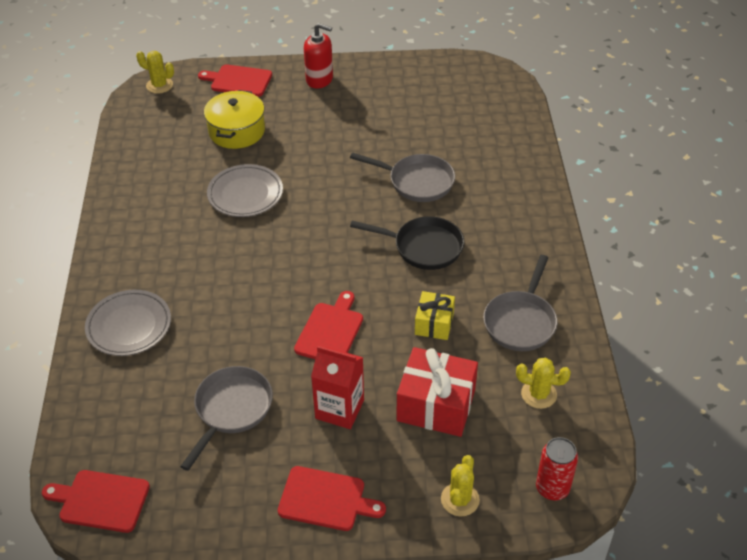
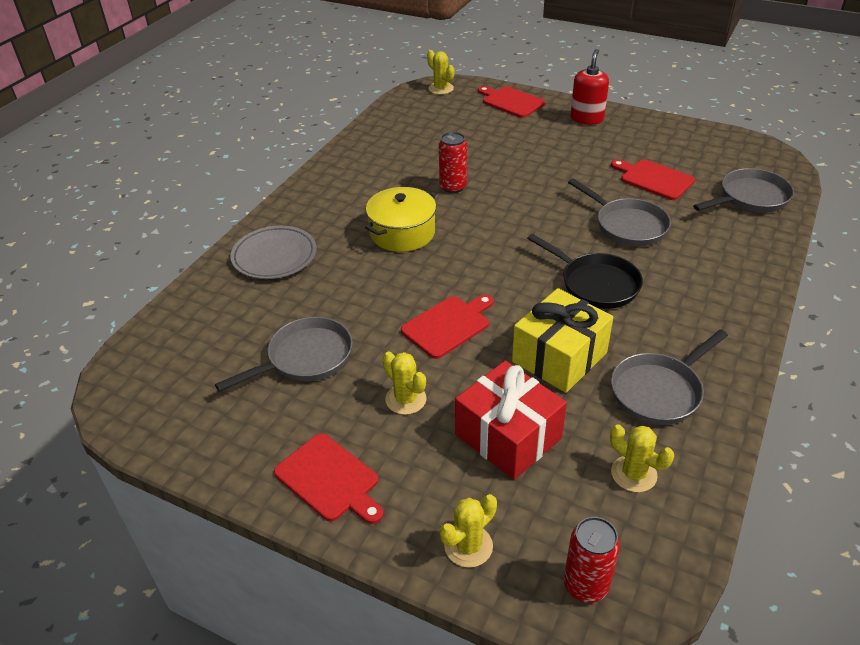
camera: 30 degrees right, 5 degrees down
red cutting board [42,470,150,533] -> red cutting board moved to [611,159,695,200]
yellow pot [204,90,265,149] -> yellow pot moved to [365,187,436,252]
grey plate [207,164,283,217] -> red can [439,132,467,193]
red soap dispenser [304,23,333,88] -> red soap dispenser turned 120 degrees counterclockwise [570,49,609,125]
red carton [311,346,364,429] -> yellow cactus [382,351,426,415]
yellow gift [415,291,455,340] -> yellow gift [512,288,613,393], size x1.69
none -> grey pan [693,168,794,213]

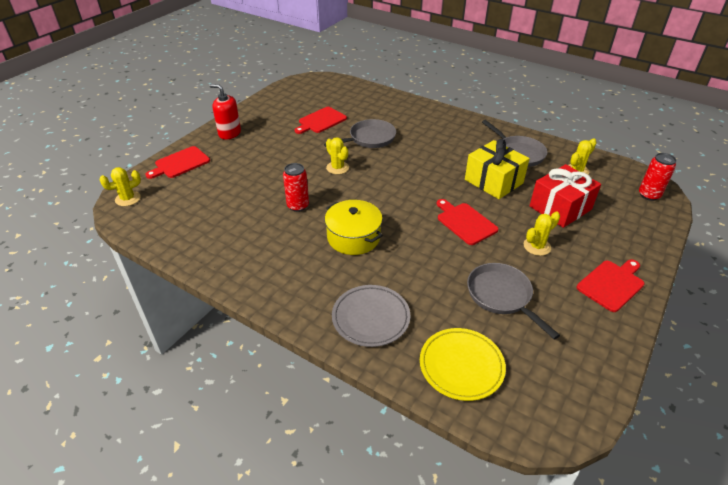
camera: 85 degrees left, 0 degrees up
yellow cactus [440,494,497,568] -> yellow cactus moved to [326,137,349,174]
black pan [527,234,643,309] -> none
grey pan [693,168,794,213] -> none
none -> yellow plate [420,328,506,401]

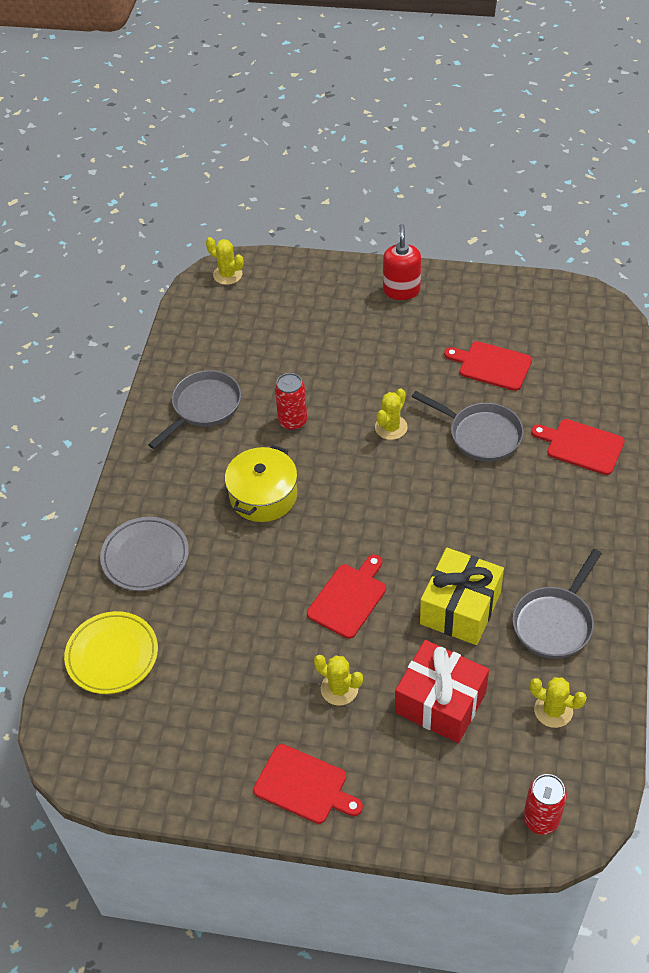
camera: 70 degrees right, 10 degrees up
red cutting board [145,146,210,179] -> red cutting board moved to [531,419,625,475]
grey pan [467,263,560,339] -> grey pan moved to [148,370,241,449]

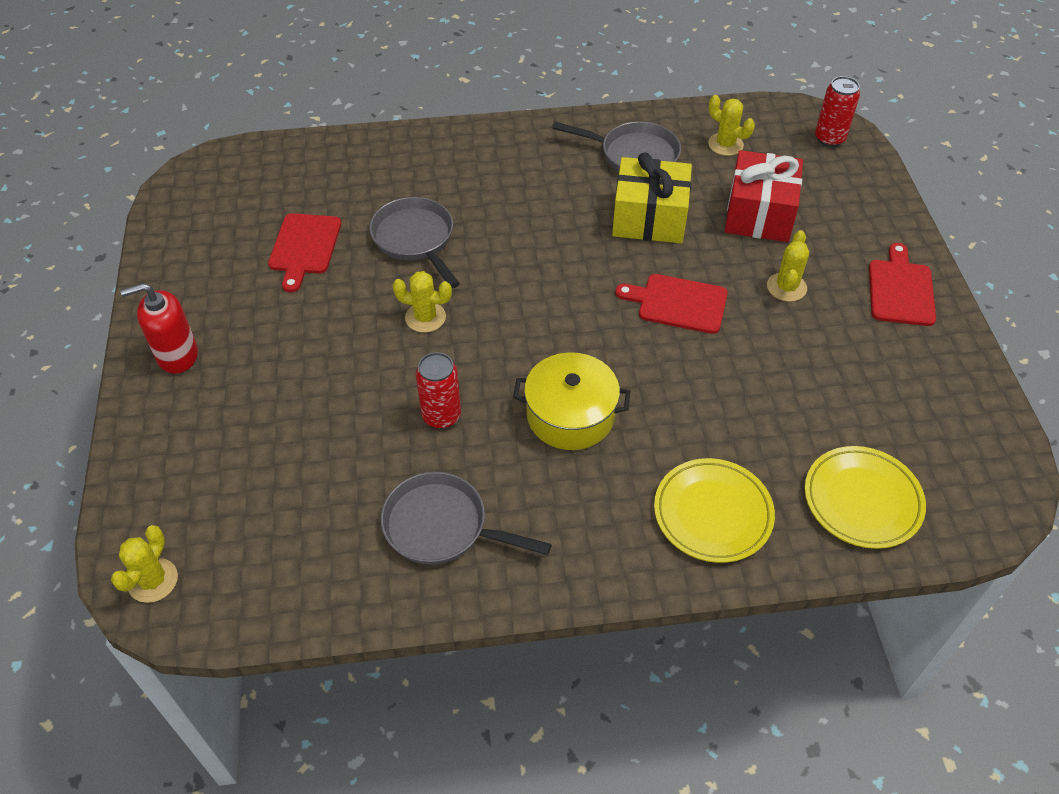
camera: 110 degrees left, 0 degrees up
grey plate [100,517,189,591] -> yellow plate [654,458,775,563]
grey pan [412,391,524,462] -> grey pan turned 45 degrees counterclockwise [369,197,460,288]
yellow cactus [530,677,587,728] -> yellow cactus turned 60 degrees counterclockwise [708,95,755,156]
red cutting board [531,419,625,475] -> none

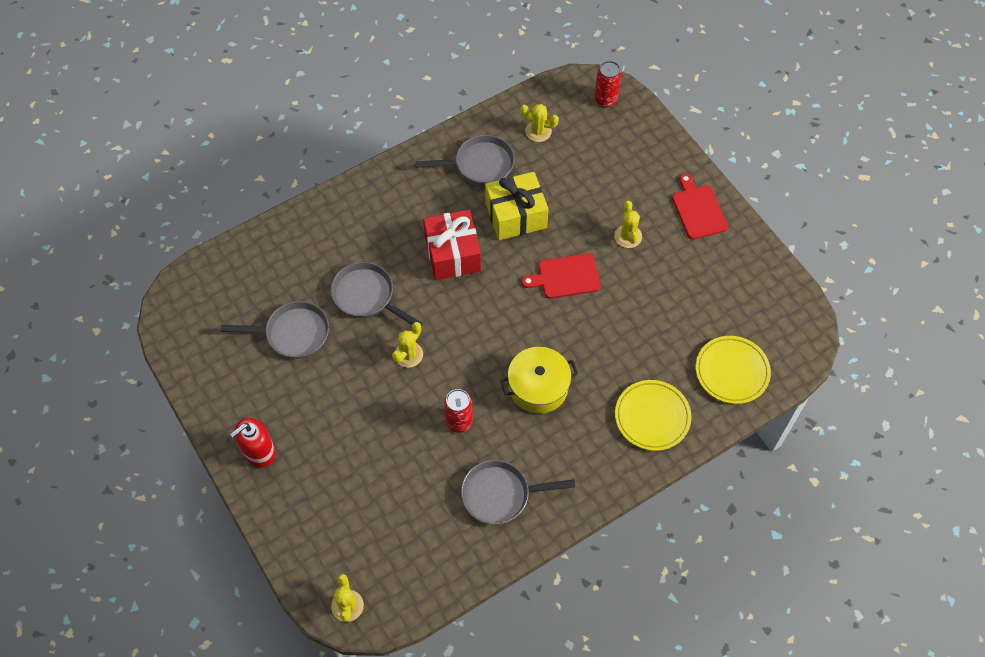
camera: 25 degrees left, 10 degrees up
red cutting board [268,213,341,292] -> grey pan [221,301,329,359]
yellow cactus [392,271,452,333] -> yellow cactus turned 45 degrees counterclockwise [392,322,423,368]
red gift [725,150,803,242] -> red gift moved to [423,210,481,280]

